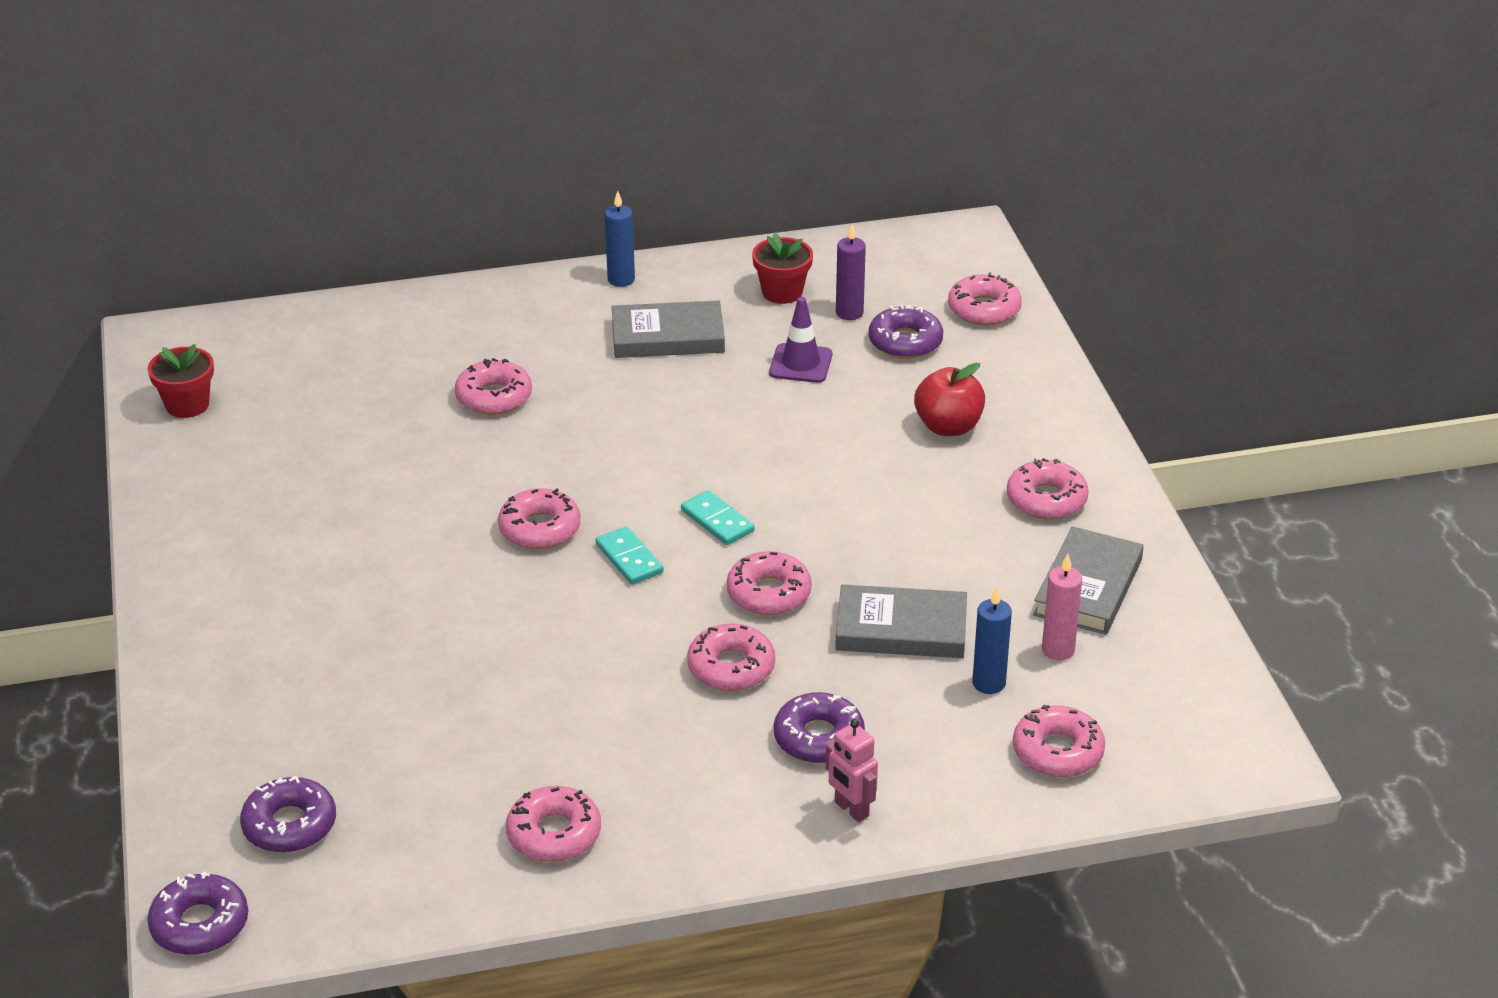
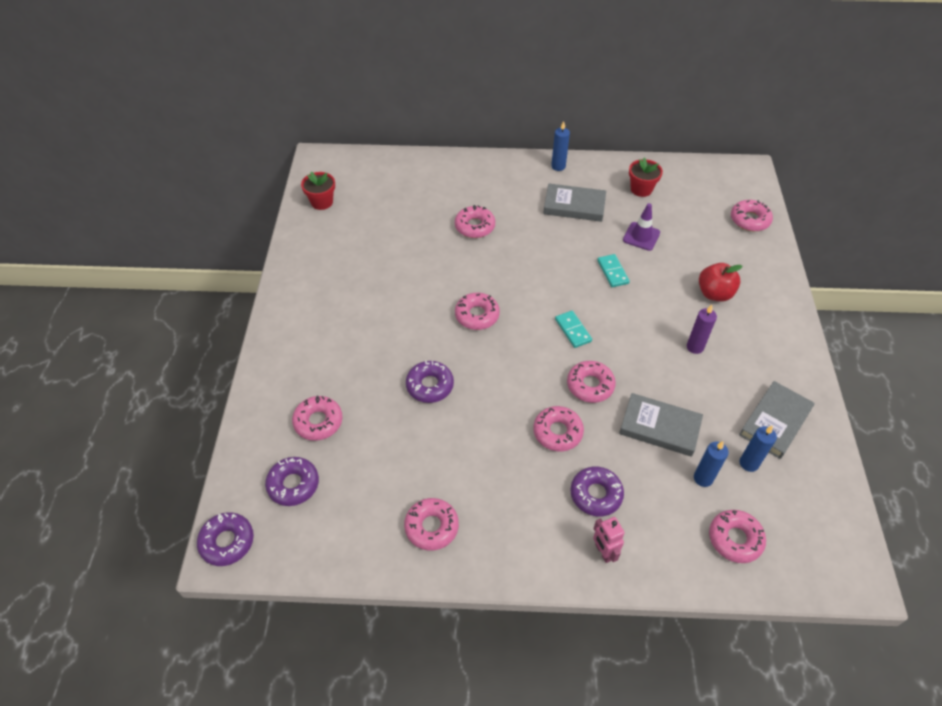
camera: 15 degrees right, 15 degrees up
turquoise domino [596,526,664,584] -> turquoise domino moved to [597,254,630,287]
purple candle [836,224,866,320] -> purple candle moved to [687,305,717,354]
purple donut [869,305,943,359] -> purple donut moved to [406,361,454,403]
pink donut [1007,458,1089,519] -> pink donut moved to [292,396,343,441]
pink candle [1042,554,1082,660] -> blue candle [740,425,777,472]

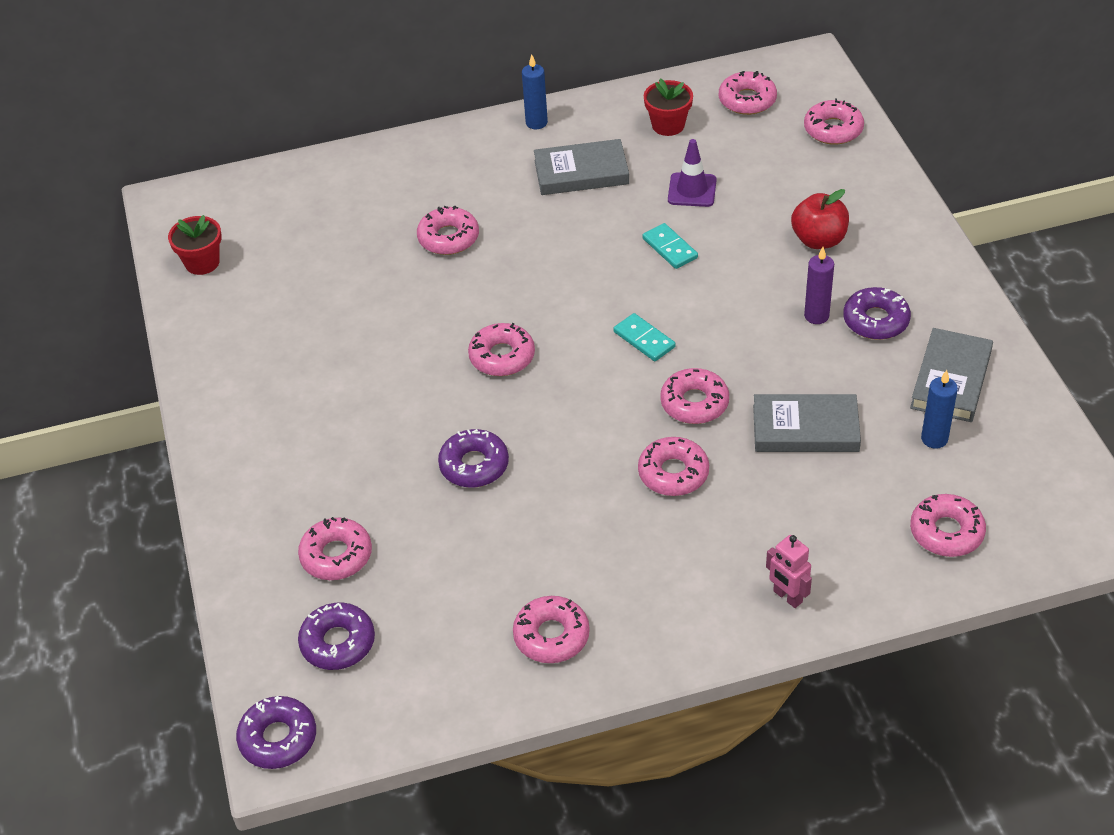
camera: 15 degrees left, 5 degrees down
purple donut [570,466,624,517] -> purple donut moved to [843,287,911,340]
blue candle [694,441,729,487] -> none
none -> pink donut [719,71,777,115]

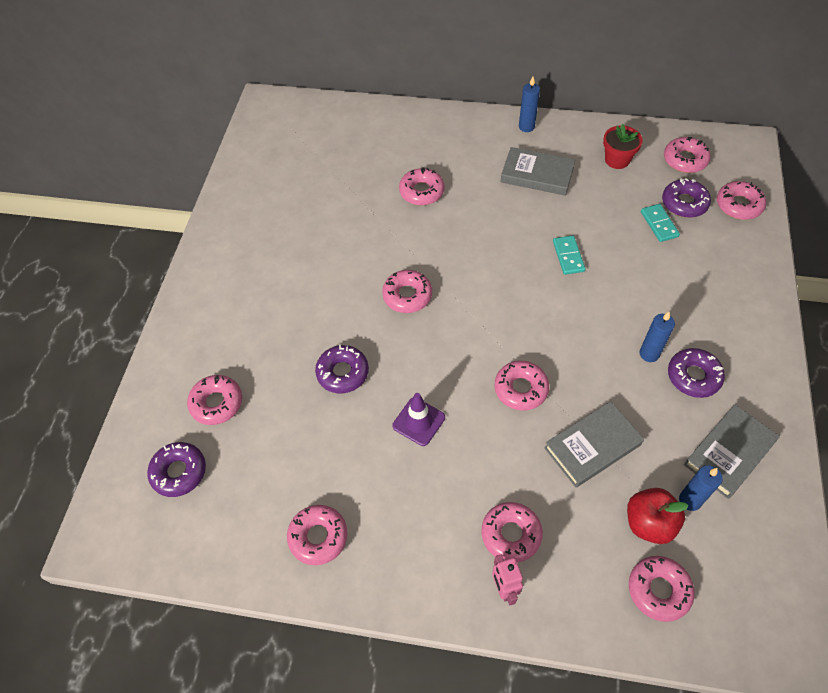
camera: 25 degrees right, 10 degrees up
red flower pot [168,215,222,275] -> none
purple donut [236,696,316,769] -> purple donut moved to [662,178,711,218]
turquoise domino [614,313,675,361] -> turquoise domino moved to [641,204,680,242]
pink donut [638,437,709,496] -> pink donut moved to [481,502,543,563]
purple traffic cone [668,139,717,207] -> purple traffic cone moved to [392,393,445,446]
grey book [753,394,861,452] -> grey book turned 60 degrees counterclockwise [544,401,644,488]
red apple [791,189,849,249] -> red apple moved to [627,488,688,544]
purple candle [804,247,834,324] -> blue candle [640,312,675,362]

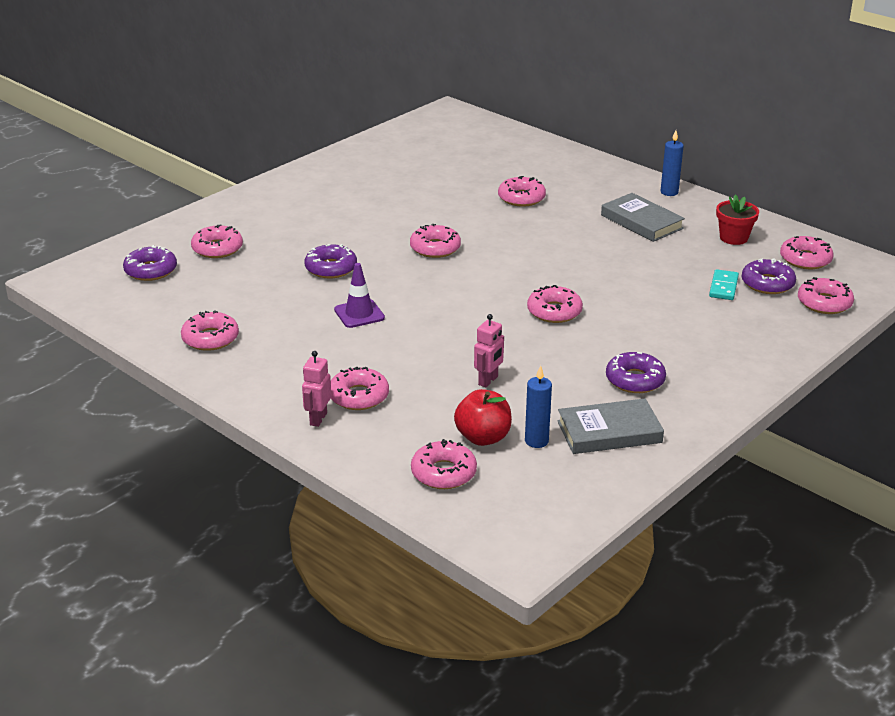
camera: 30 degrees right, 25 degrees down
pink donut [495,361,549,411] -> pink donut moved to [527,285,583,323]
grey book [544,401,644,488] -> pink robot [474,314,504,388]
turquoise domino [553,235,586,275] -> none
blue candle [640,312,675,362] -> none

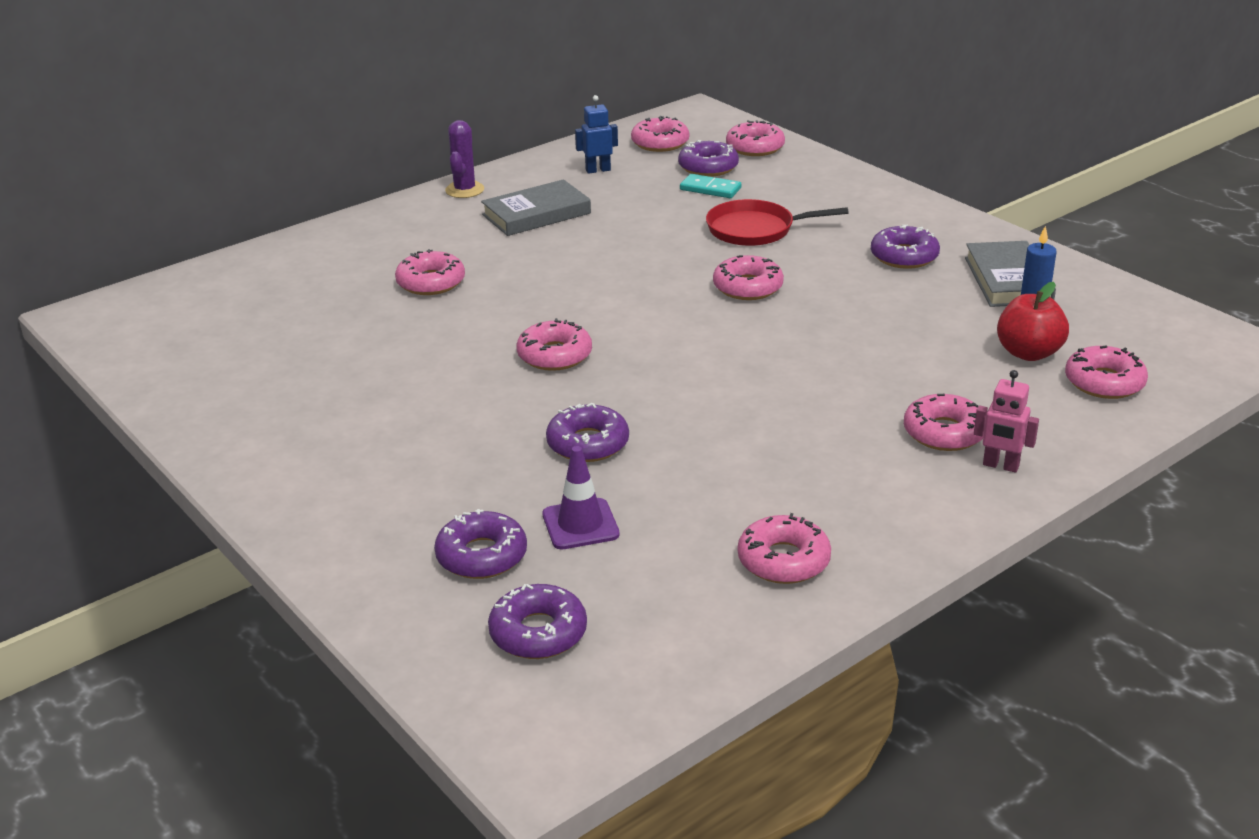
camera: 80 degrees left, 0 degrees up
pink donut [191,225,243,258] -> purple donut [434,509,527,579]
purple traffic cone [334,263,385,328] -> purple traffic cone moved to [542,446,620,549]
pink robot [474,314,504,388] -> none
blue candle [661,130,684,196] -> purple cactus [445,120,484,198]
red flower pot [716,194,759,245] -> blue robot [575,95,618,174]
none -> red pan [706,199,849,246]

